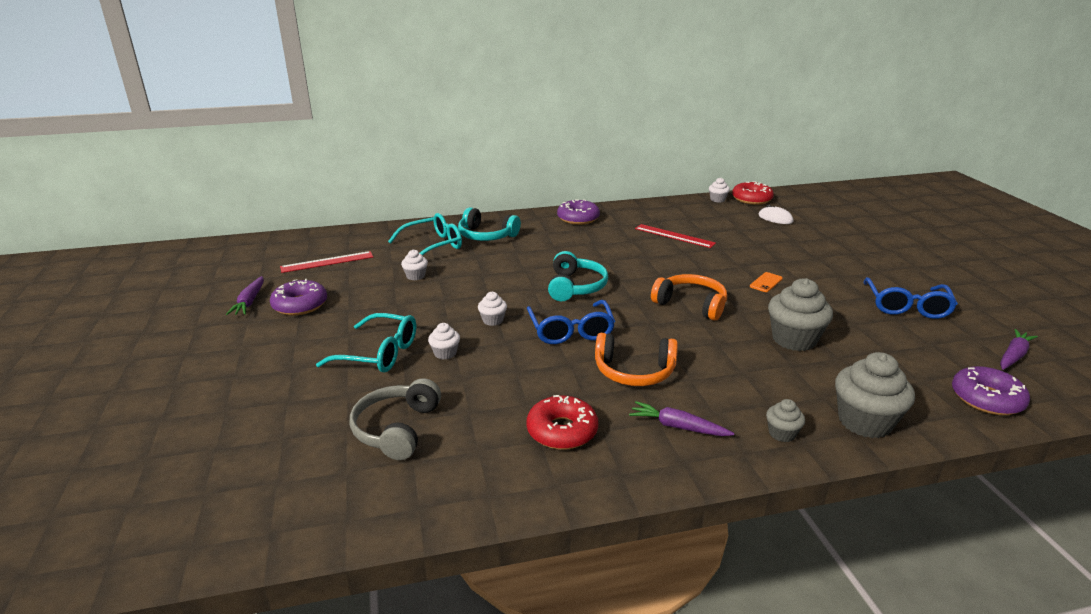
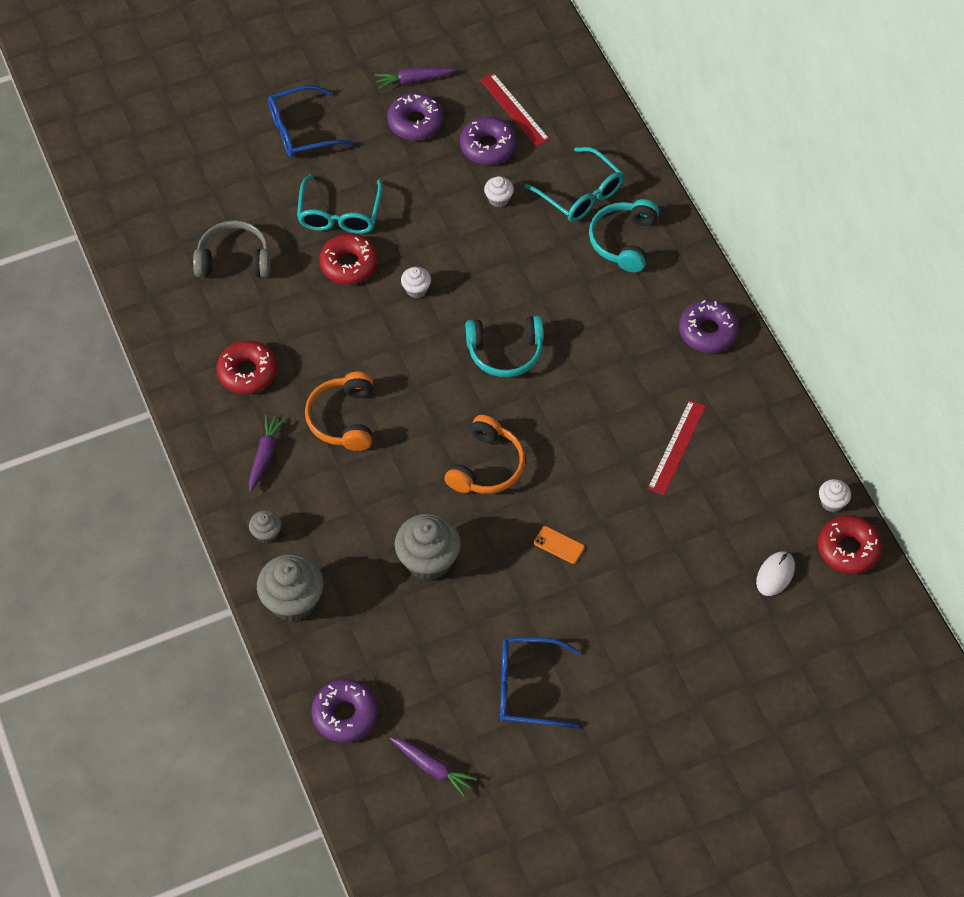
camera: 80 degrees right, 30 degrees up
white cupcake [428,323,460,360] -> red donut [319,233,378,284]
blue glasses [527,300,615,344] -> blue glasses moved to [268,85,354,157]
none -> purple donut [460,117,516,165]

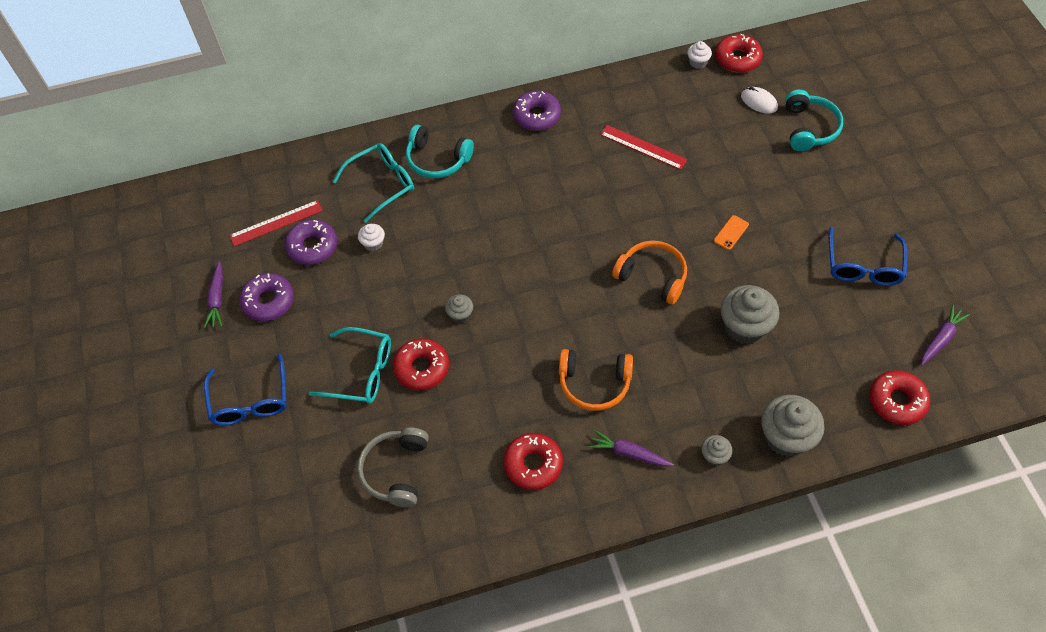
camera: 80 degrees left, 0 degrees up
purple donut [311,679,378,743] -> red donut [870,370,930,425]
white cupcake [401,267,431,298] -> grey cupcake [445,294,473,323]
turquoise headphones [466,316,544,377] -> turquoise headphones moved to [785,89,843,151]

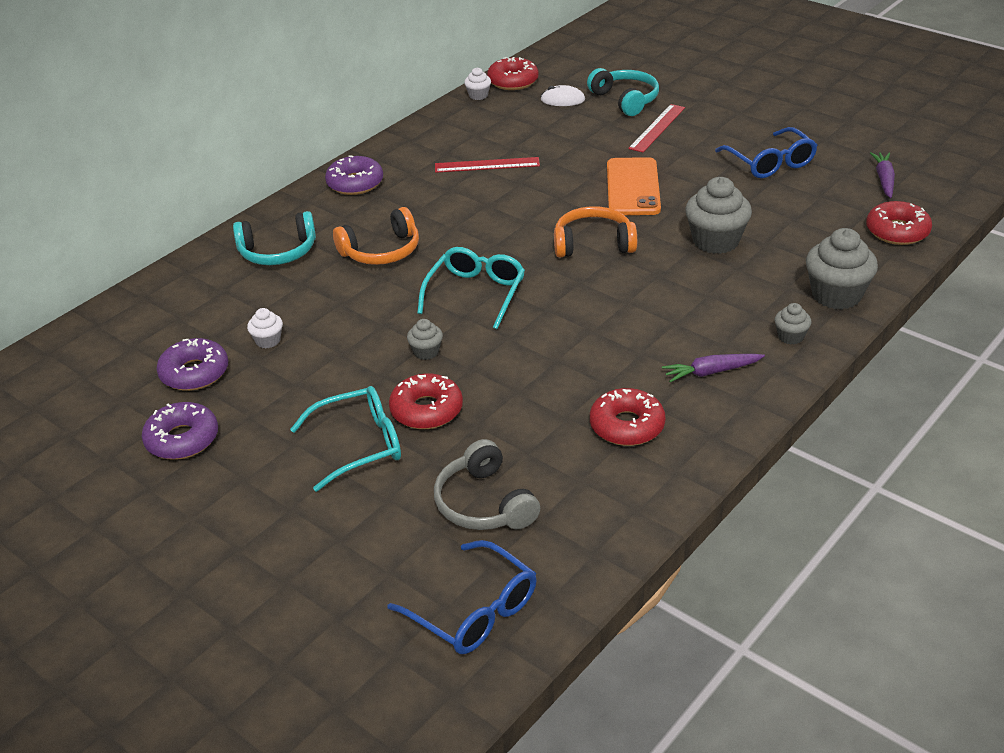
camera: 35 degrees left, 20 degrees down
purple carrot [204,261,223,328] -> none
blue glasses [204,354,287,426] -> blue glasses moved to [387,540,537,654]
red ruler [229,200,323,246] -> red ruler moved to [628,104,685,152]
turquoise glasses [333,143,414,223] -> turquoise glasses moved to [417,247,525,329]
orange headphones [559,349,633,411] -> orange headphones moved to [333,207,419,265]
orange phone [714,215,749,250] -> orange phone [607,157,661,215], size x2.27

